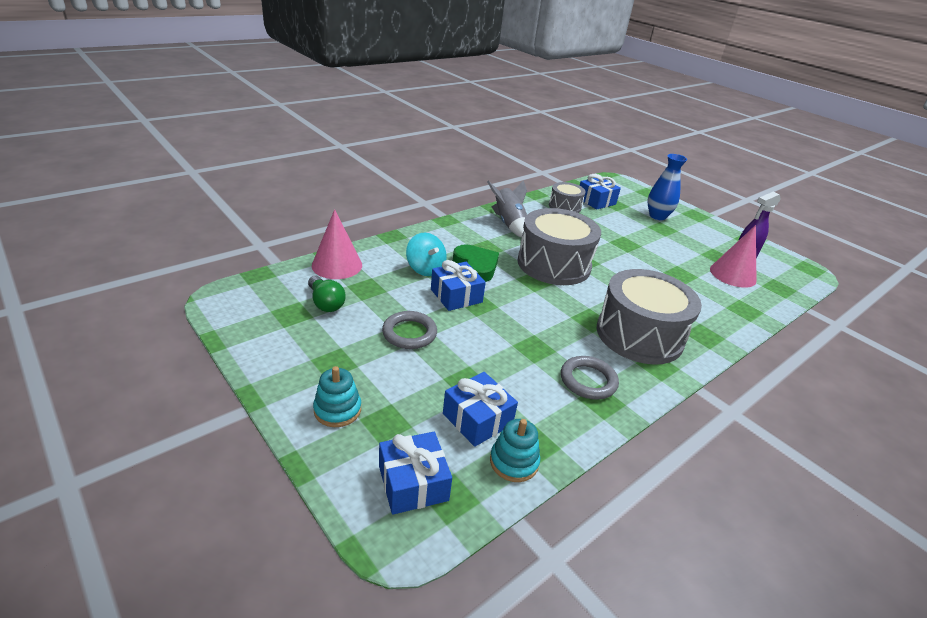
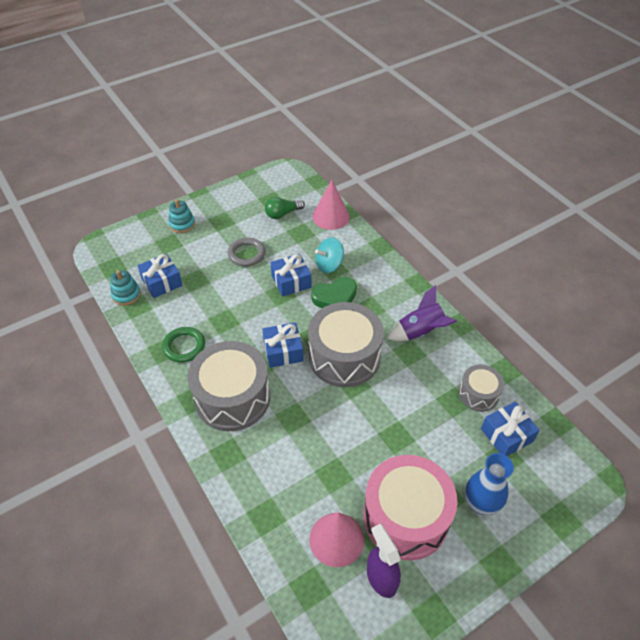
camera: 100 degrees right, 15 degrees up
blue gift [379,432,452,515] -> blue gift moved to [262,322,304,368]
grey rocket [487,180,527,238] -> purple rocket [388,285,457,341]
grey ring [561,356,619,400] -> green ring [162,327,205,363]
none -> pink drum [363,455,458,560]

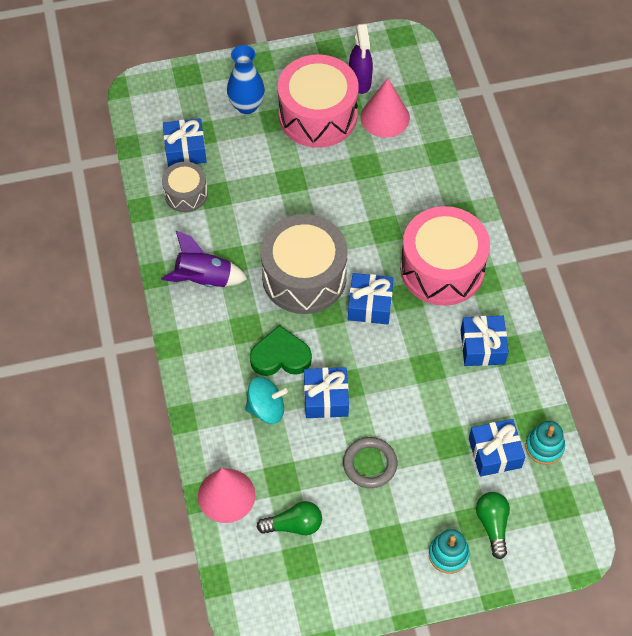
camera: 160 degrees left, 10 degrees up
green ring [162,327,205,363] -> blue gift [460,316,509,366]
grey drum [188,341,270,431] -> pink drum [400,206,490,306]
none -> green light bulb [476,492,510,559]

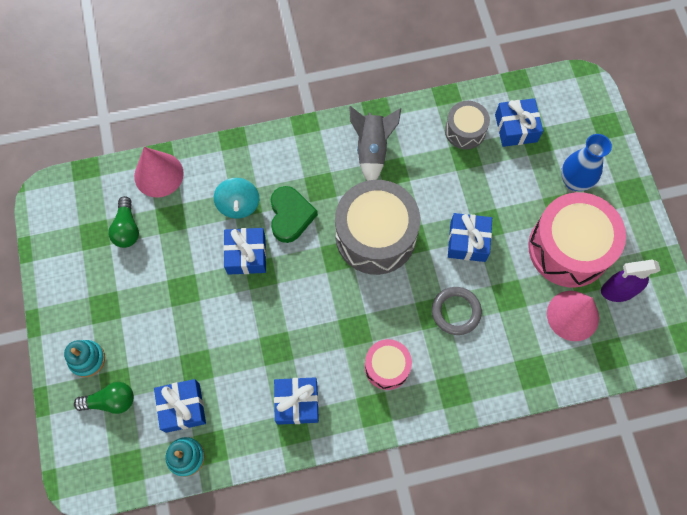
camera: 90 degrees right, 10 degrees up
purple rocket [161,231,248,287] -> grey rocket [349,106,401,181]
grey ring [343,437,397,488] -> grey ring moved to [432,287,482,335]
blue gift [348,273,394,324] -> blue gift moved to [448,213,492,262]
pink drum [400,206,490,306] -> pink drum [365,339,412,390], size x0.53

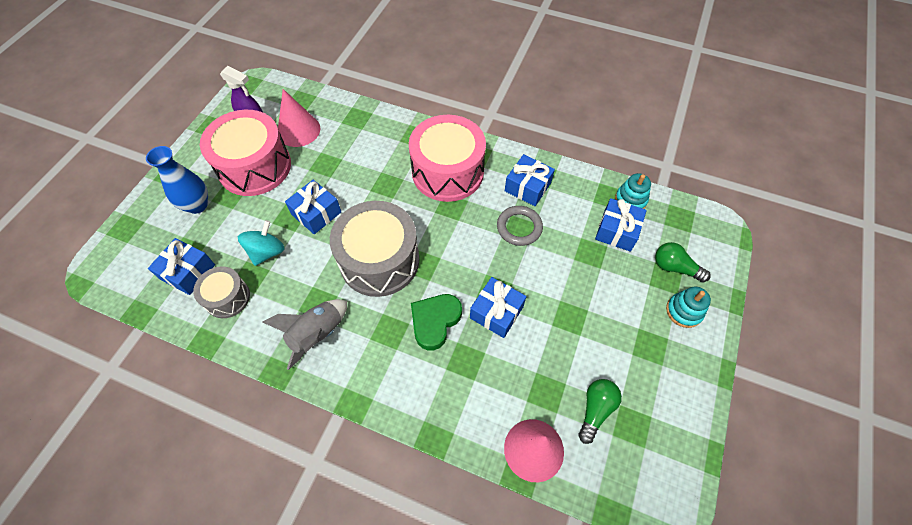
camera: 145 degrees left, 10 degrees down
turquoise spinning top [214,178,259,219] -> turquoise spinning top moved to [238,220,285,266]
pink drum [365,339,412,390] -> pink drum [409,115,486,202], size x1.88
grey ring [432,287,482,335] -> grey ring moved to [497,206,543,246]

